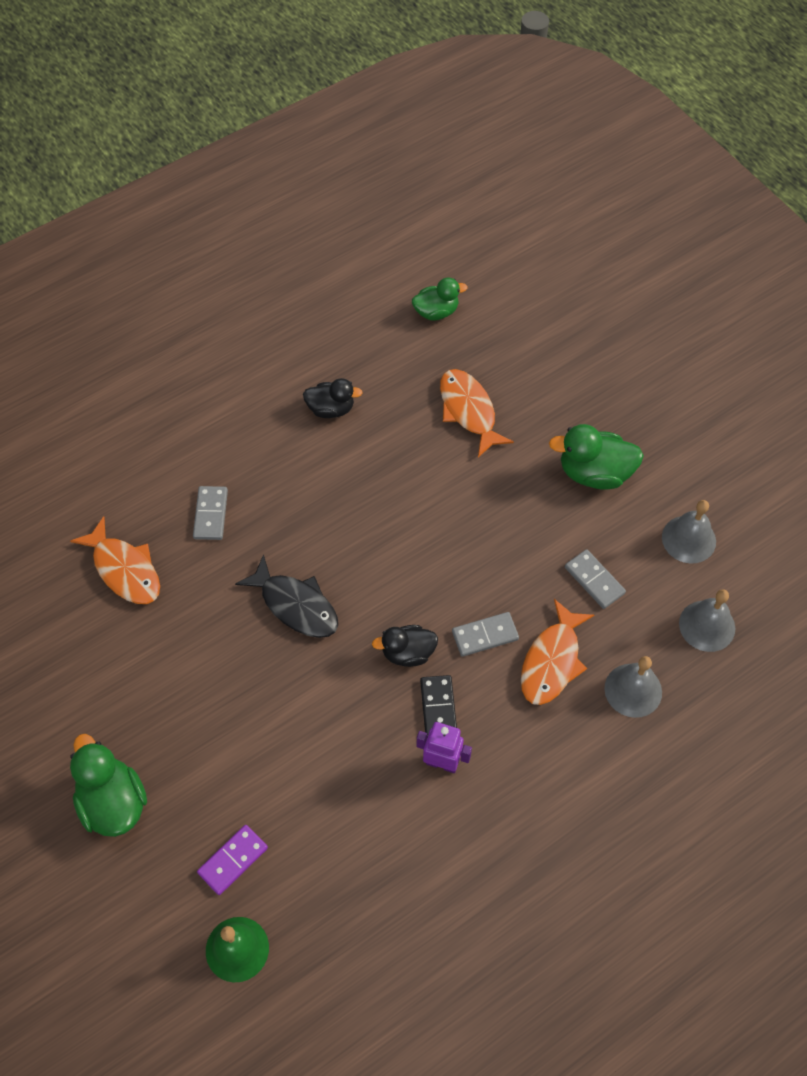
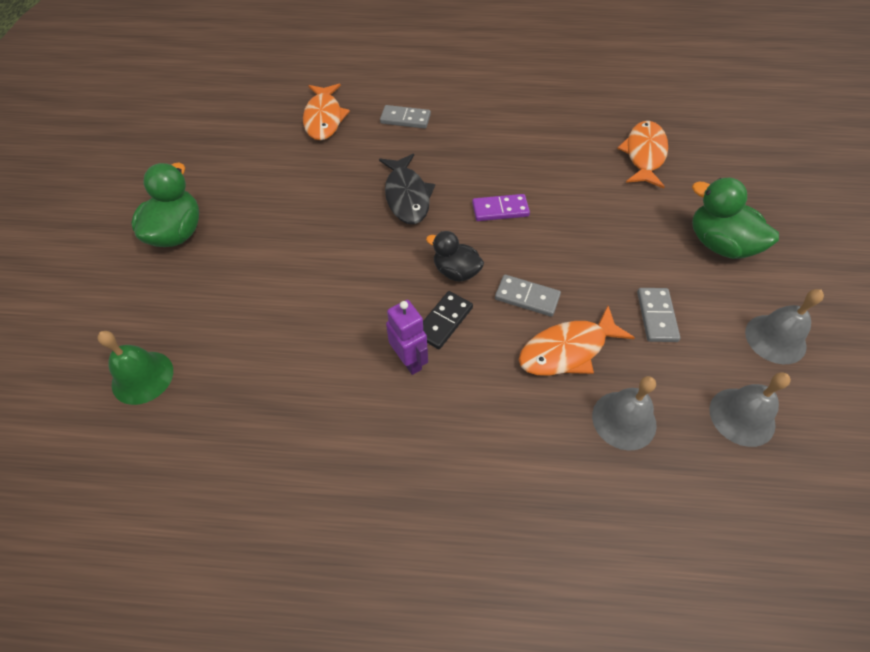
camera: 40 degrees right, 5 degrees down
grey domino [193,486,228,540] -> grey domino turned 60 degrees clockwise [380,105,431,129]
purple domino [197,825,268,895] -> purple domino moved to [472,194,530,221]
black duck [303,378,363,418] -> none
green duck [412,277,468,321] -> none

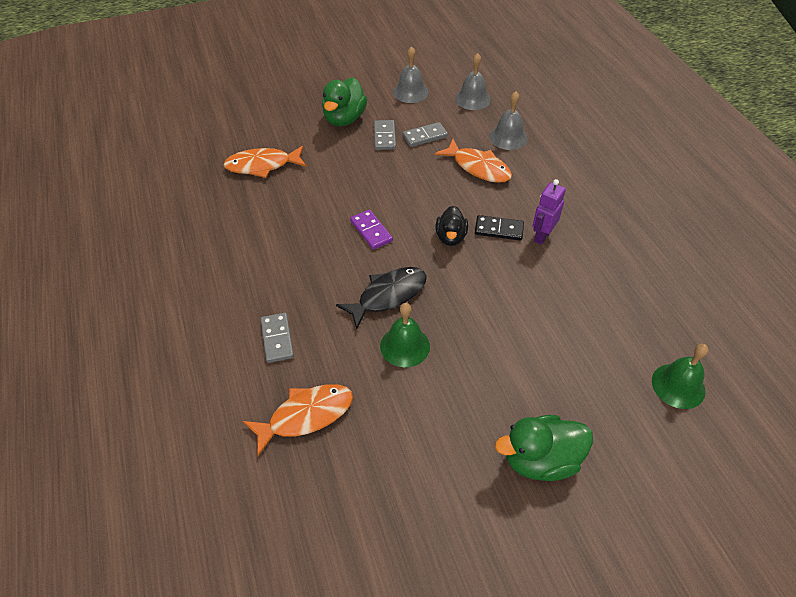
camera: 115 degrees left, 5 degrees down
grey domino [495,275,561,317] -> grey domino moved to [374,120,396,150]
none -> green bell [380,303,430,367]

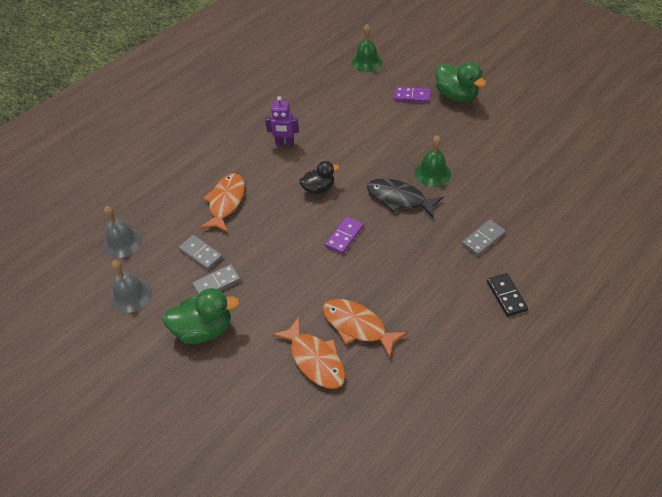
camera: 115 degrees left, 0 degrees up
orange fish [243,384,353,456] -> orange fish moved to [323,299,407,358]
black domino [475,215,524,241] -> black domino moved to [487,273,528,317]
grey bell [489,91,528,150] -> none
none -> purple domino [394,87,431,103]

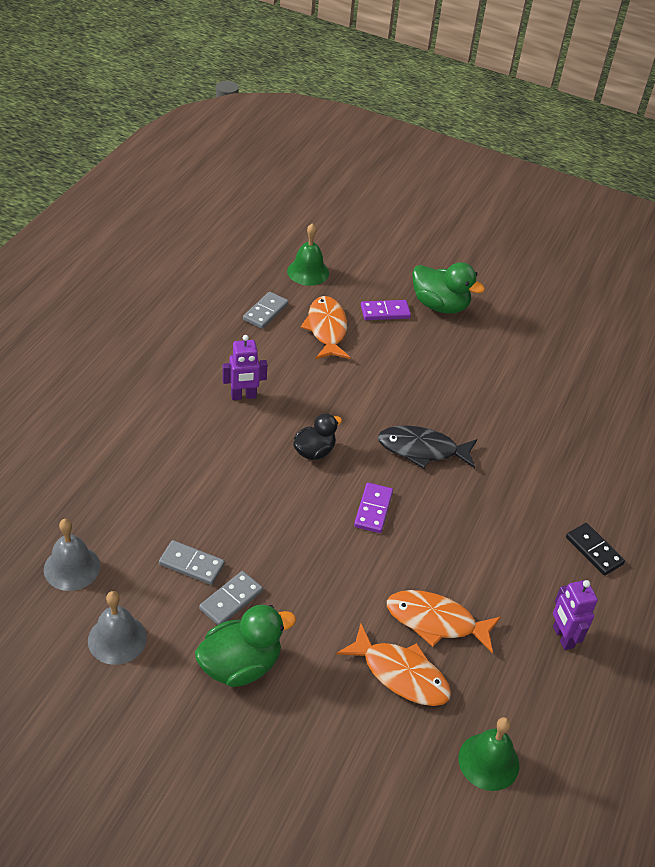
camera: 25 degrees left, 5 degrees down
orange fish [200,173,245,232] -> orange fish moved to [301,296,351,359]
green bell [415,135,451,187] -> green bell moved to [459,717,519,791]
grey domino [462,220,506,256] -> grey domino moved to [243,292,288,329]
none -> purple robot [553,580,598,650]

